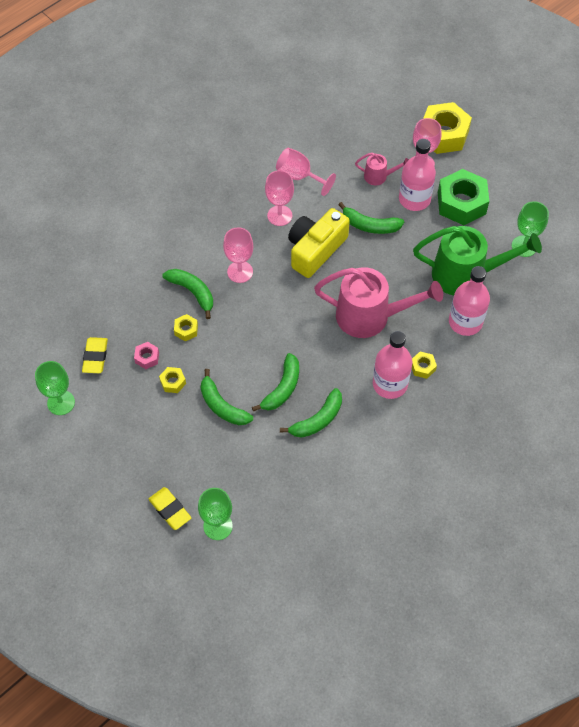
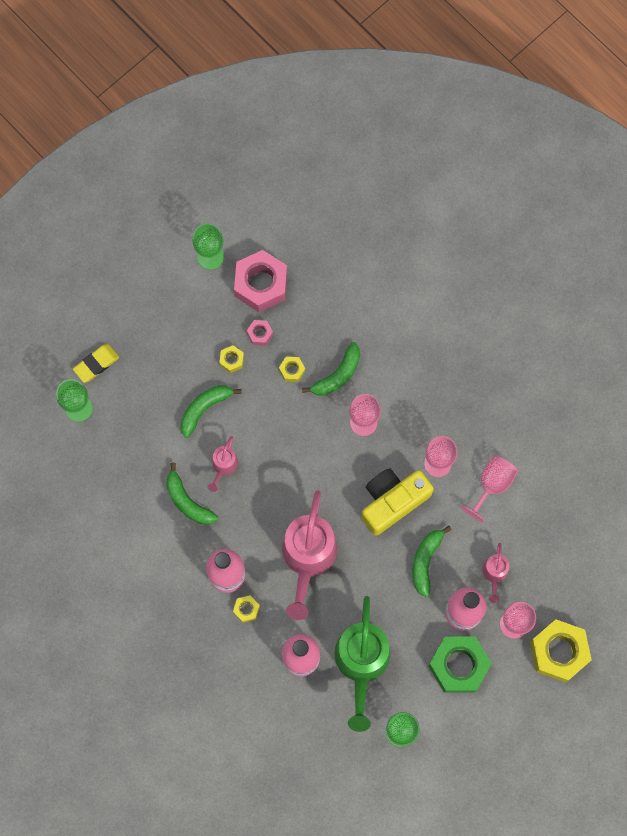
camera: 90 degrees right, 15 degrees up
yellow eraser [82,337,108,373] -> pink nut [234,250,287,312]
green banana [252,353,299,412] -> pink watering can [208,436,238,492]
yellow camera [288,208,350,278] -> yellow camera turned 75 degrees counterclockwise [361,468,434,536]

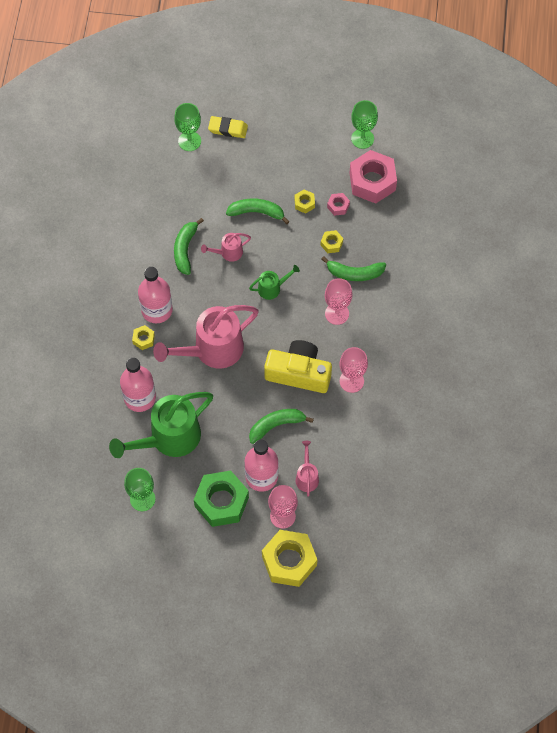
camera: 50 degrees right, 10 degrees down
pink goblet [461,455,518,522] -> none
pink watering can [482,543,509,603] -> pink watering can turned 120 degrees clockwise [296,441,319,497]
none -> green watering can [249,265,300,300]

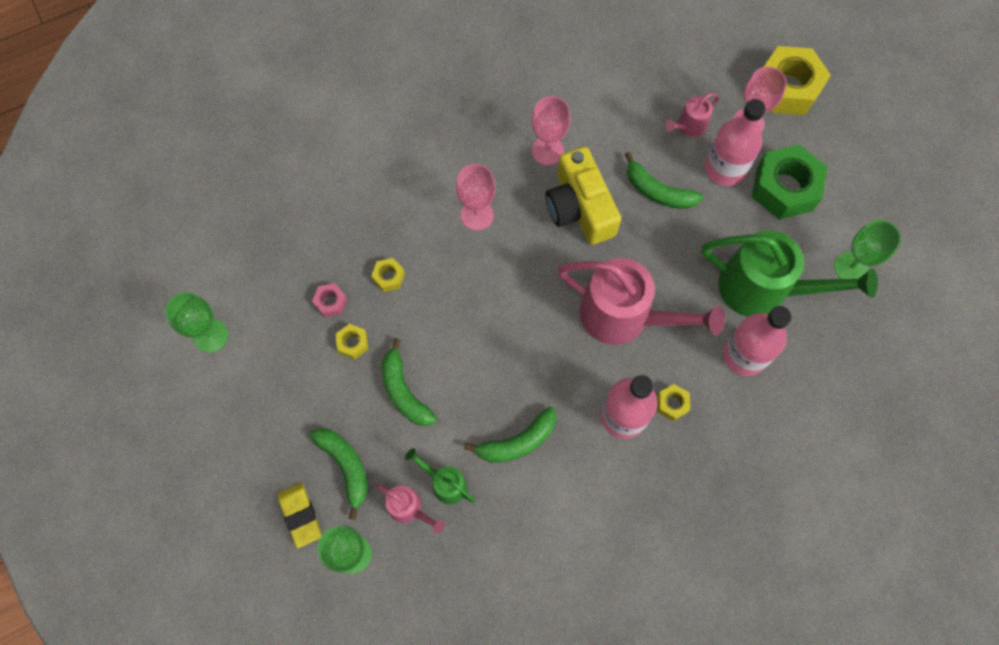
camera: 125 degrees left, 5 degrees up
pink watering can [201,233,251,262] -> pink watering can moved to [375,483,445,533]
green watering can [249,265,300,300] -> green watering can moved to [405,448,476,504]
green banana [321,256,386,281] -> green banana moved to [309,428,368,520]
pink nut [350,150,397,204] -> none

